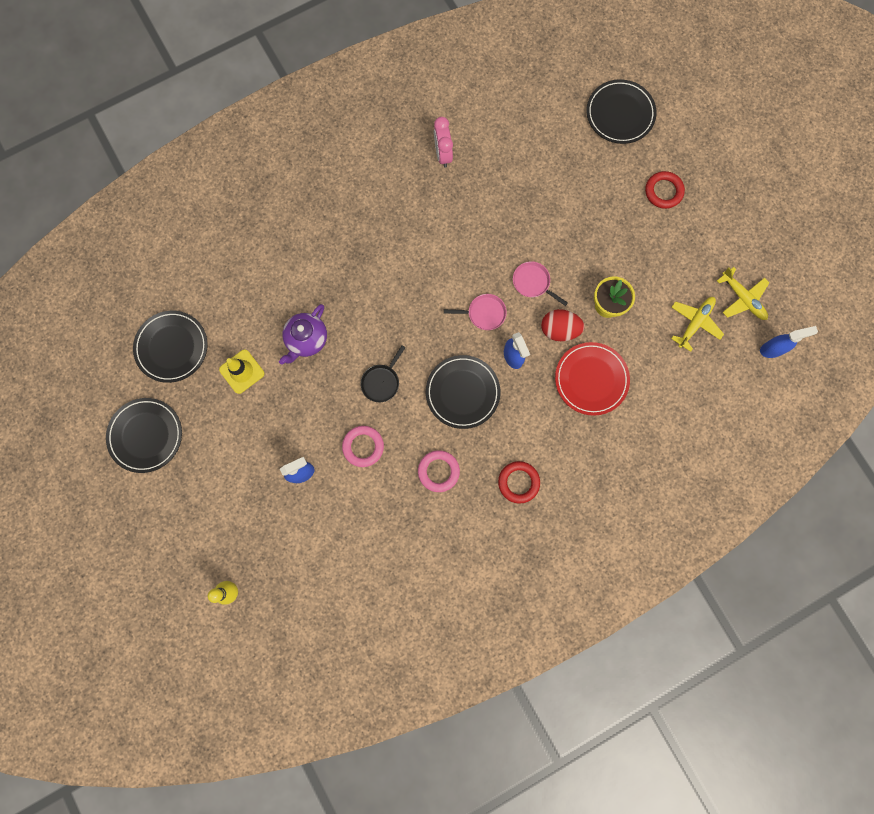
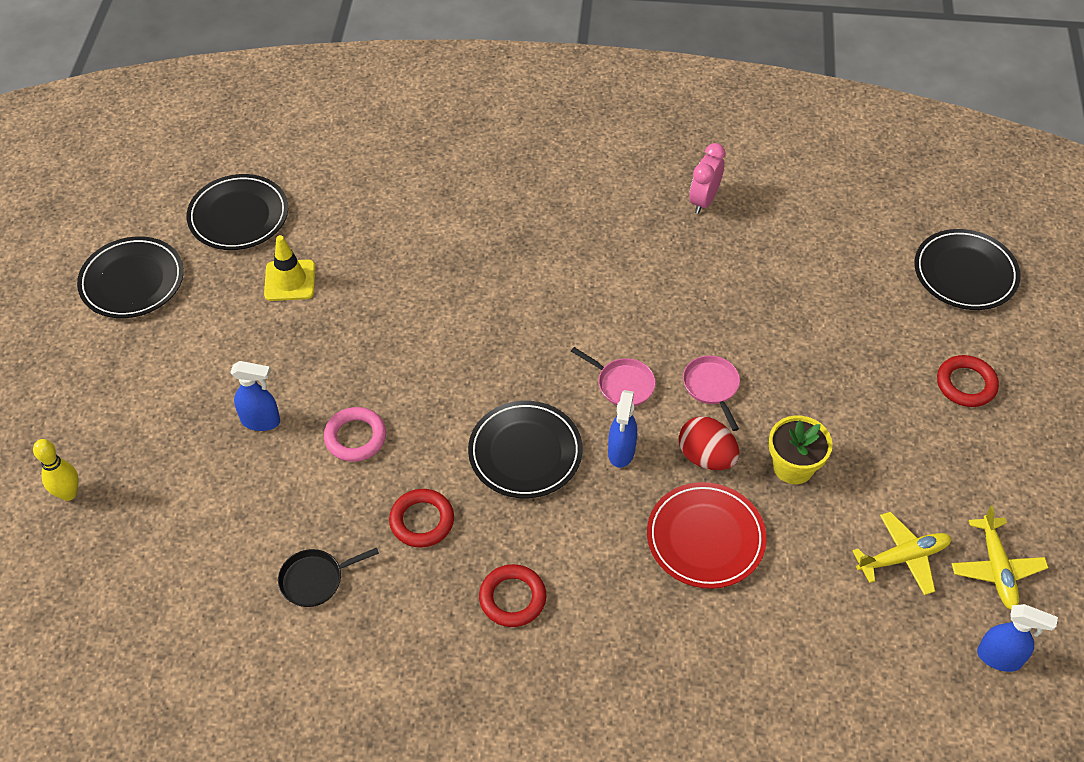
camera: 35 degrees right, 25 degrees down
purple teapot [279,304,327,365] -> none
black pan [361,345,406,402] -> black pan moved to [278,547,379,607]
pink ring [418,450,460,492] -> red ring [389,489,454,548]

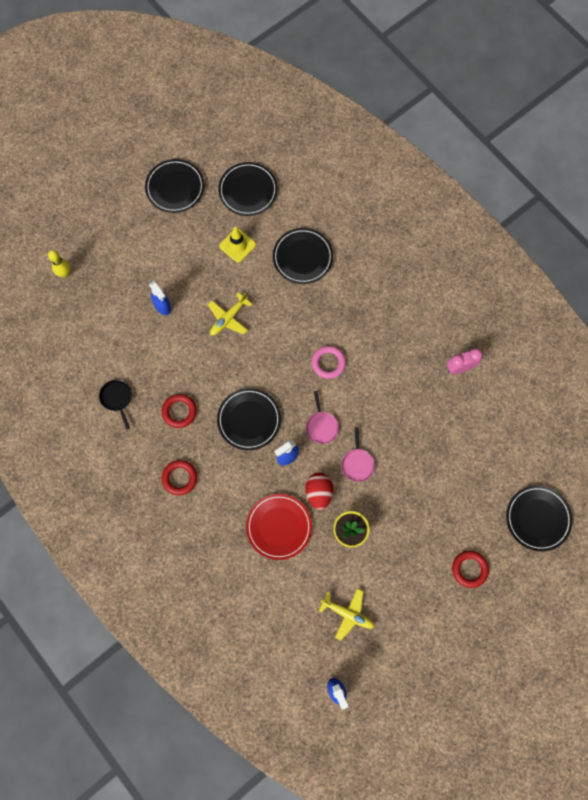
camera: 45 degrees right, 20 degrees up
black pan [278,547,379,607] -> black pan turned 45 degrees clockwise [99,380,132,430]
pink ring [324,407,386,462] -> pink ring moved to [311,346,346,379]
pink pan [683,356,740,431] -> pink pan turned 150 degrees clockwise [341,427,375,482]
yellow plane [952,506,1048,610] -> yellow plane moved to [208,292,252,336]
none -> black plate [273,228,333,284]

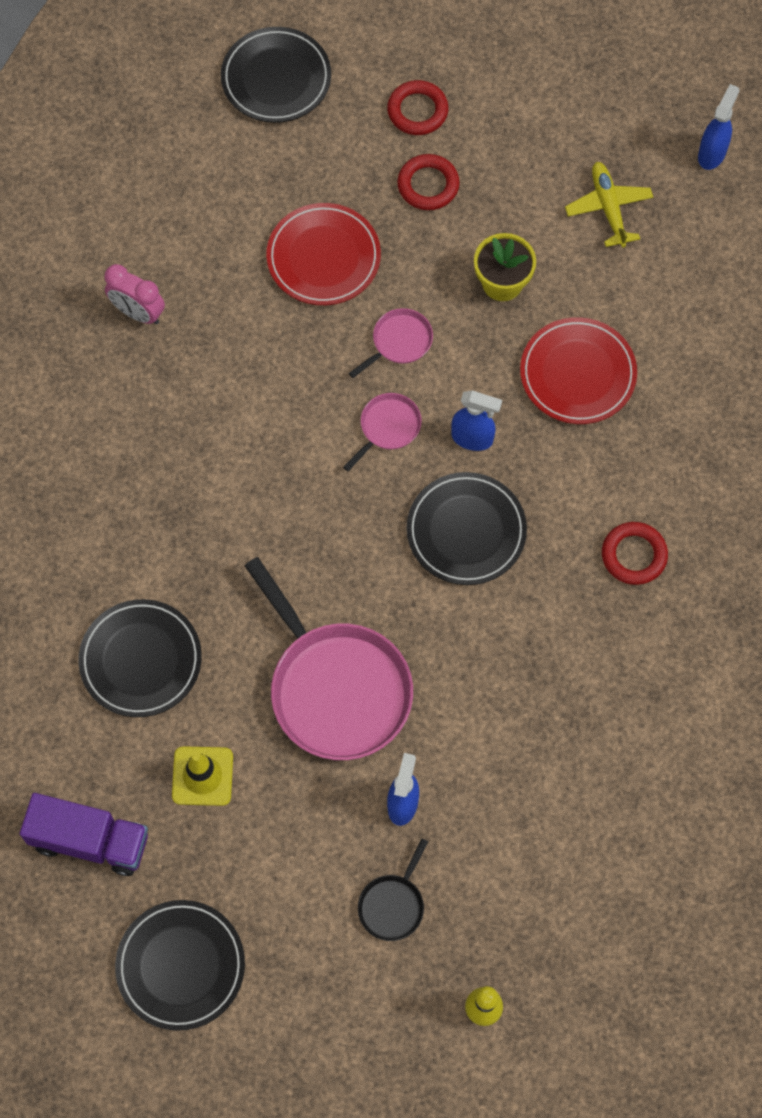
camera: 130 degrees left, 5 degrees down
black pan [99,380,132,430] -> black pan moved to [358,838,428,941]
red ring [162,394,197,428] -> red ring moved to [397,154,460,210]
yellow plane [208,292,252,336] -> pink pan [244,557,413,760]
black plate [218,162,278,216] -> purple truck [20,793,148,876]
red egg [305,473,333,510] -> none
pink ring [311,346,346,379] -> none
none -> red plate [266,203,381,305]

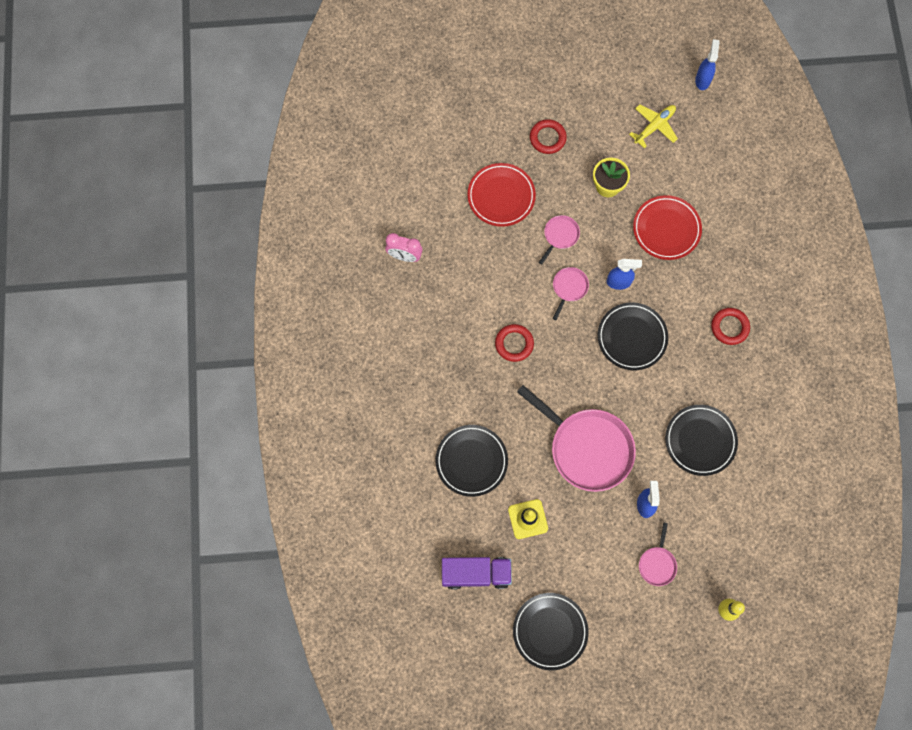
camera: 15 degrees left, 5 degrees up
black plate [221,27,331,123] -> black plate moved to [665,405,738,476]
black pan [358,838,428,941] -> pink pan [639,522,677,586]
red ring [387,80,448,135] -> red ring moved to [495,324,534,362]
yellow plane [565,162,653,248] -> yellow plane turned 75 degrees clockwise [629,104,678,148]

